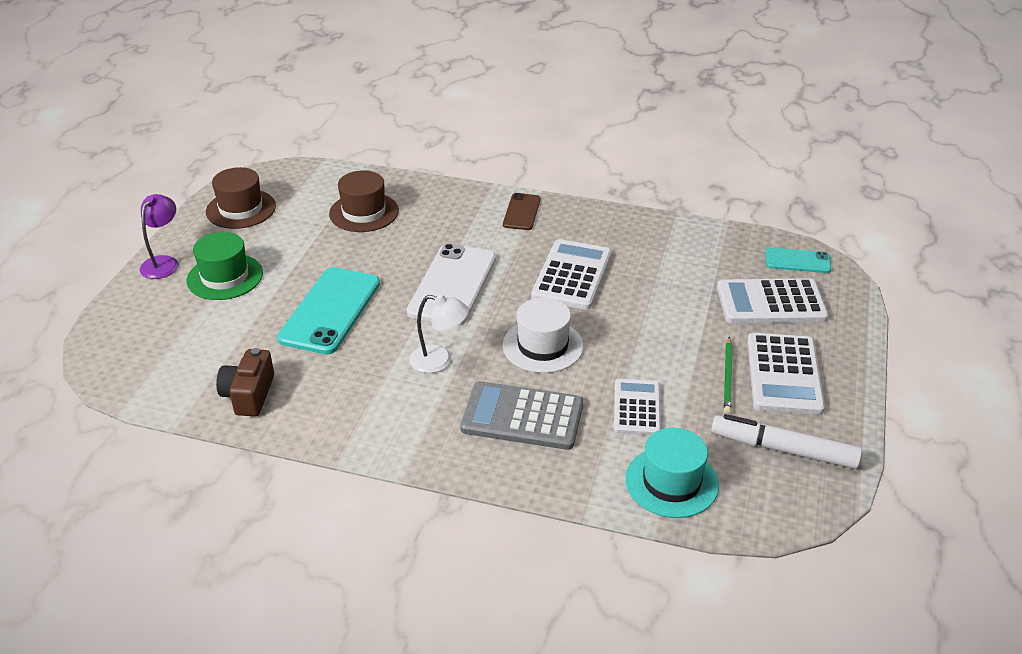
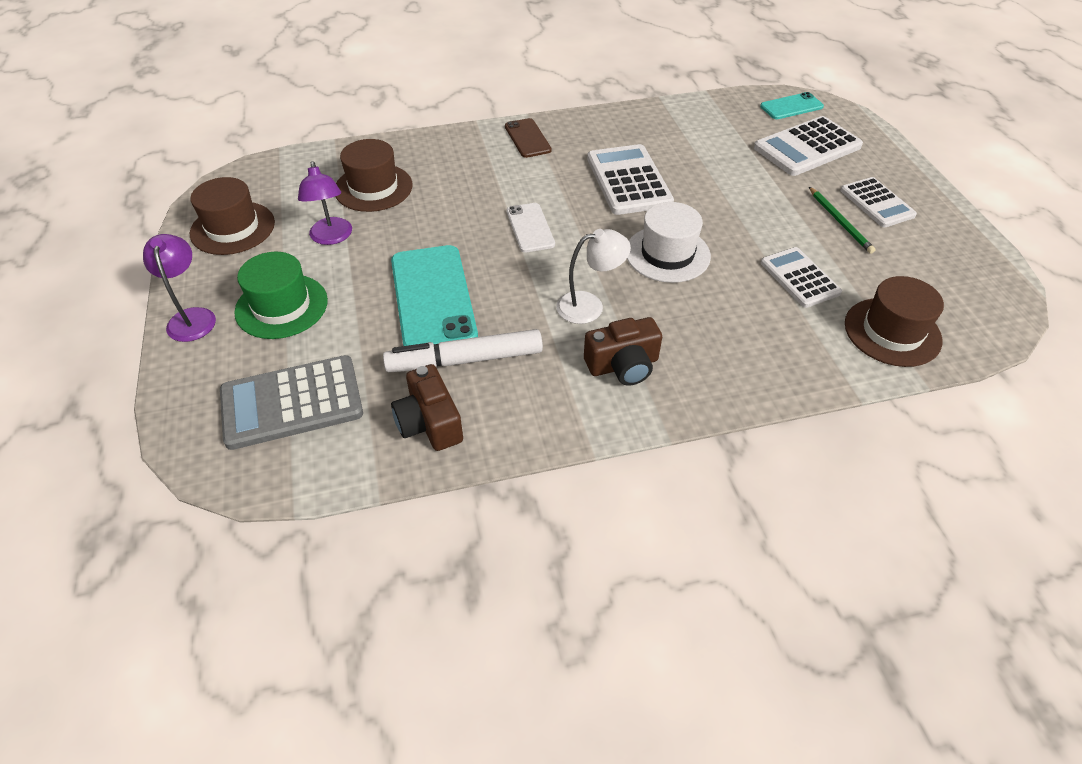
camera: 30 degrees left, 10 degrees up
white phone [407,243,496,326] -> white phone [506,203,555,253], size x0.54
grey calculator [460,381,583,450] -> grey calculator moved to [220,355,363,450]
turquoise hat [625,428,719,518] -> brown hat [845,276,944,367]
white marker [711,414,862,469] -> white marker moved to [383,329,543,372]
white calculator [747,333,825,415] -> white calculator [840,177,917,227], size x0.66
none -> purple lamp [298,161,352,245]
none -> brown camera [584,317,662,386]

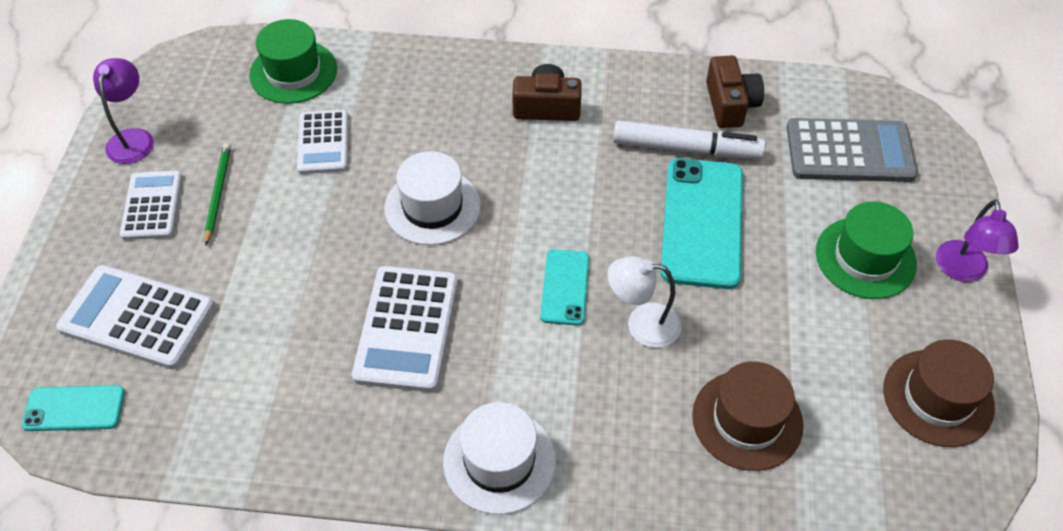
camera: 160 degrees left, 5 degrees up
purple lamp [298,161,352,245] -> purple lamp moved to [93,58,154,164]
brown phone [505,118,552,158] -> white hat [443,402,556,515]
white phone [506,203,555,253] -> turquoise phone [540,249,589,326]
white lamp [556,229,631,324] -> white lamp moved to [607,256,681,348]
white calculator [754,116,863,176] -> white calculator turned 150 degrees counterclockwise [56,265,215,369]
brown hat [845,276,944,367] -> green hat [249,19,337,104]

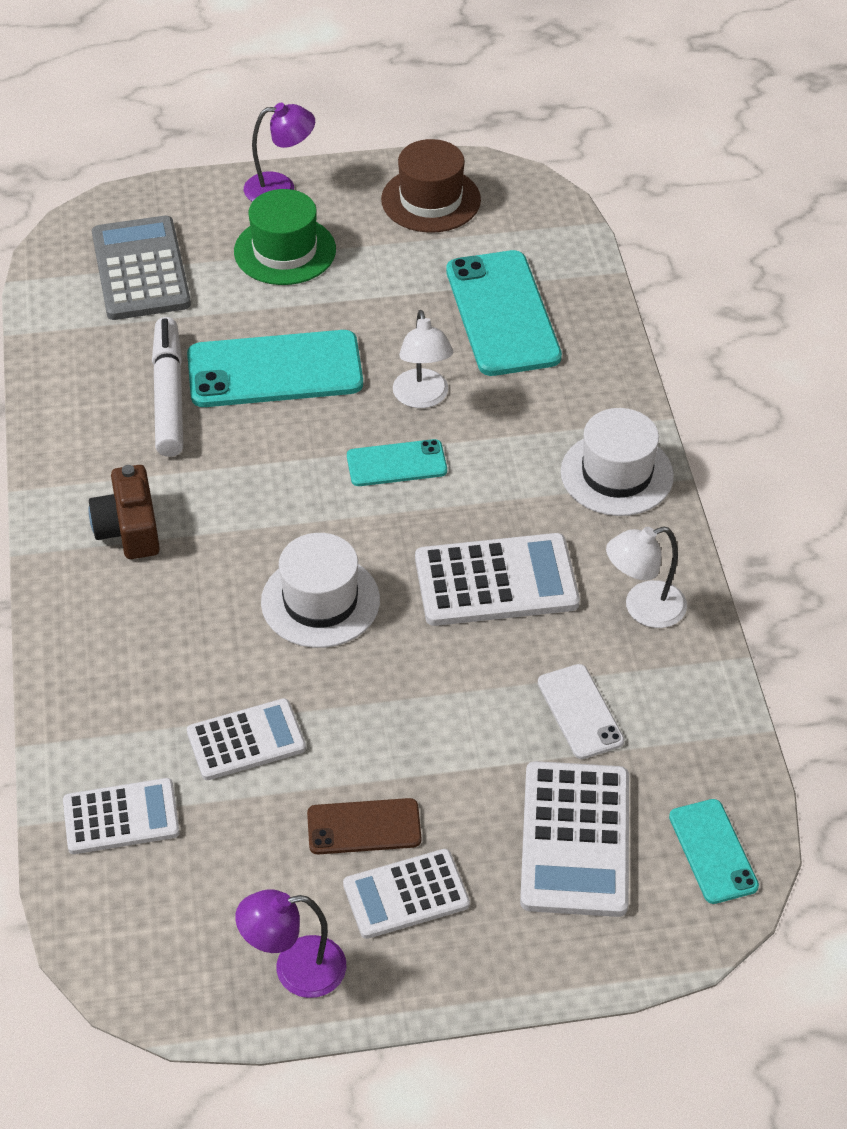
camera: 105 degrees left, 5 degrees down
green pencil [204,143,231,245] -> brown phone [307,798,421,854]
green hat [249,19,337,104] -> white calculator [63,778,180,854]
brown hat [692,361,804,471] -> turquoise phone [446,250,562,376]
brown camera [706,55,764,128] -> none
none -> white phone [538,664,624,759]
none -> white lamp [606,526,687,628]

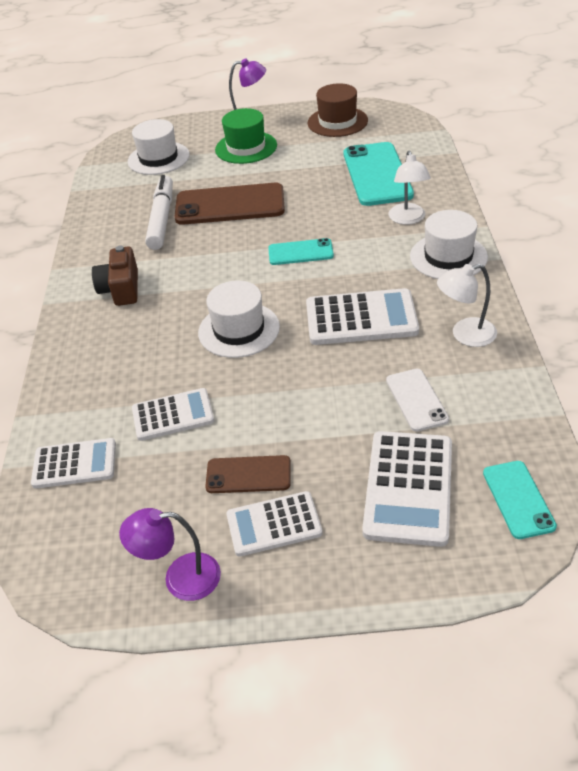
camera: 10 degrees right, 5 degrees down
grey calculator [92,215,191,320] -> white hat [128,119,190,175]
turquoise phone [187,330,363,407] -> brown phone [174,183,285,225]
white lamp [393,310,453,408] -> white lamp moved to [388,151,431,225]

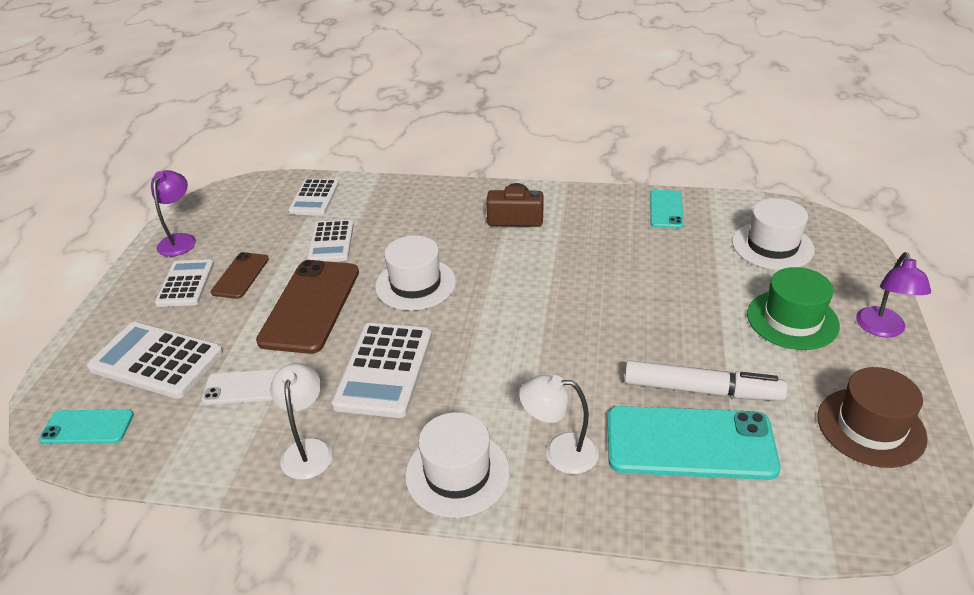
camera: 100 degrees right, 5 degrees down
white marker [145,175,173,250] -> white marker moved to [624,360,788,401]
brown phone [174,183,285,225] -> brown phone moved to [256,260,359,354]
turquoise phone [268,238,334,265] -> turquoise phone moved to [650,190,684,229]

